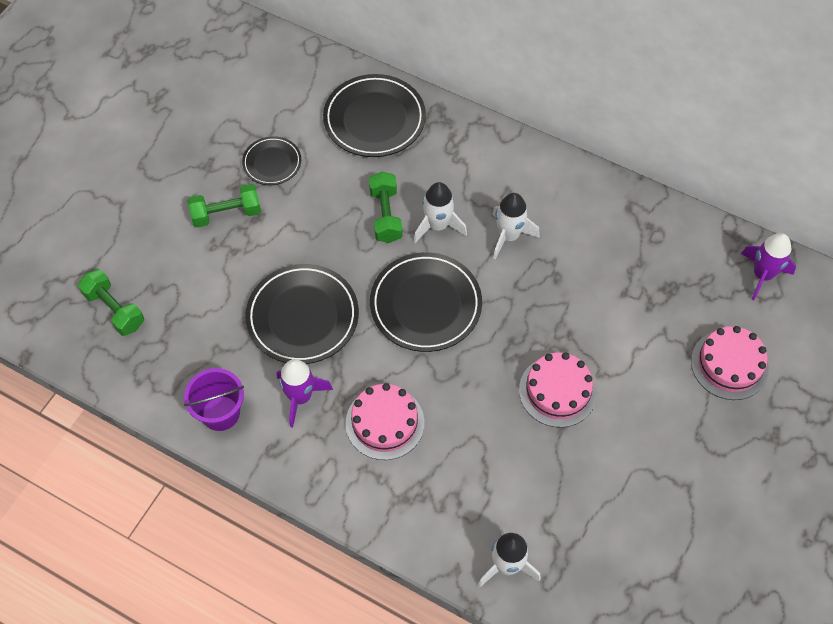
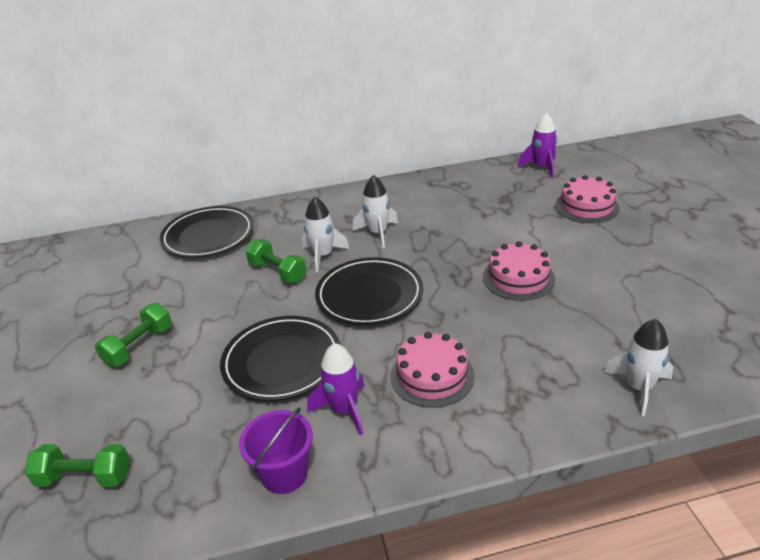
camera: 40 degrees left, 25 degrees down
black plate [242,136,301,185] -> none

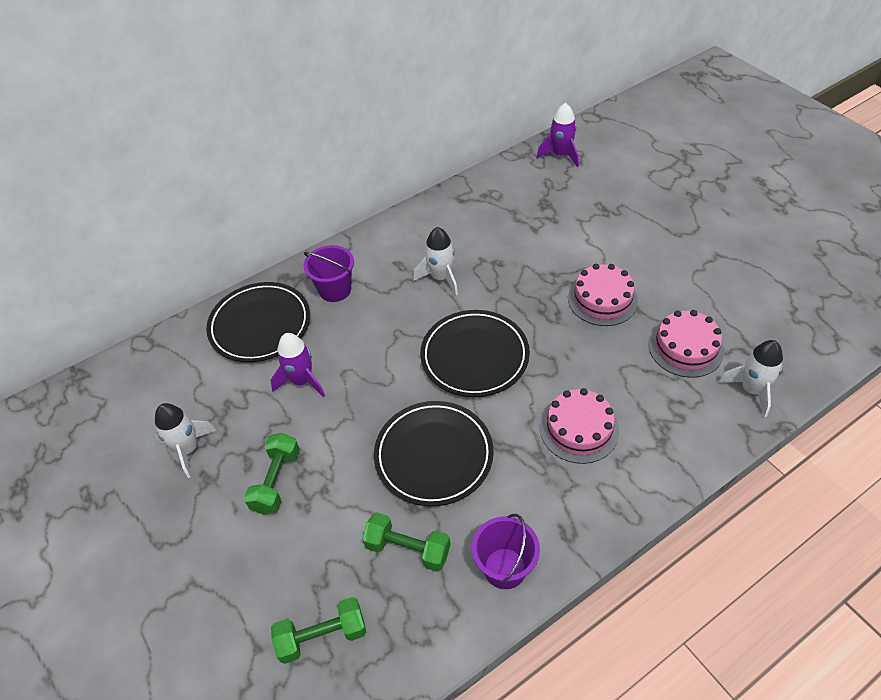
camera: 20 degrees left, 15 degrees up
green dumbbell [246,239,307,283] -> green dumbbell moved to [362,512,451,572]
white rocket [302,197,349,273] -> white rocket moved to [155,403,217,478]
purple rocket [307,343,365,435] -> purple rocket moved to [270,333,325,397]
pink cake [555,175,620,223] -> pink cake moved to [648,310,724,378]
none -> purple bucket [304,245,354,302]

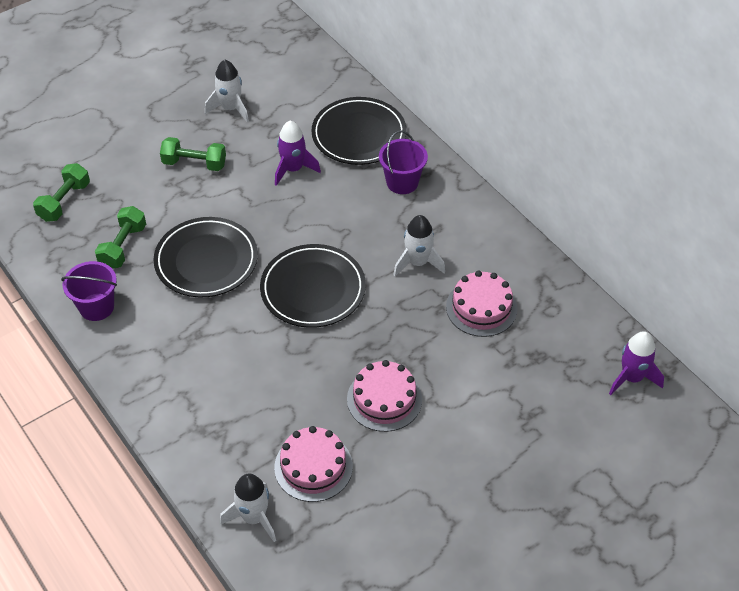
camera: 85 degrees right, 0 degrees up
green dumbbell [271,597,366,664] -> green dumbbell turned 45 degrees clockwise [33,163,90,222]
pink cake [540,388,619,464] -> pink cake moved to [446,271,517,337]

